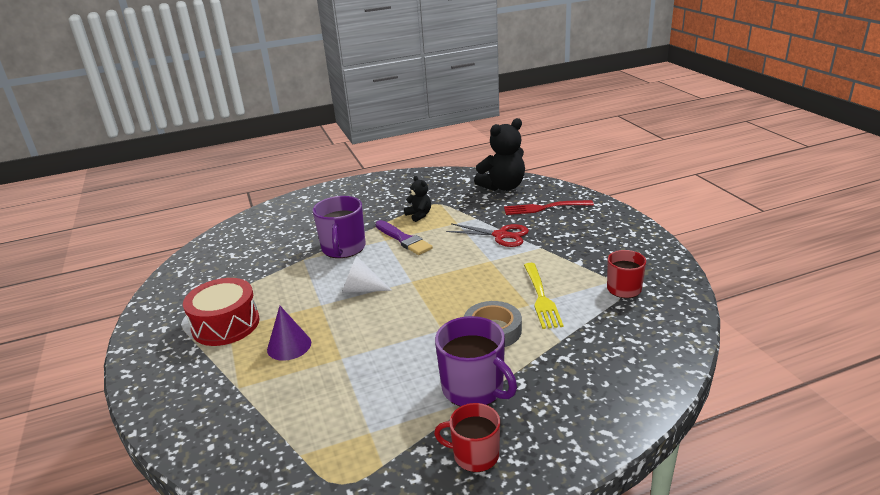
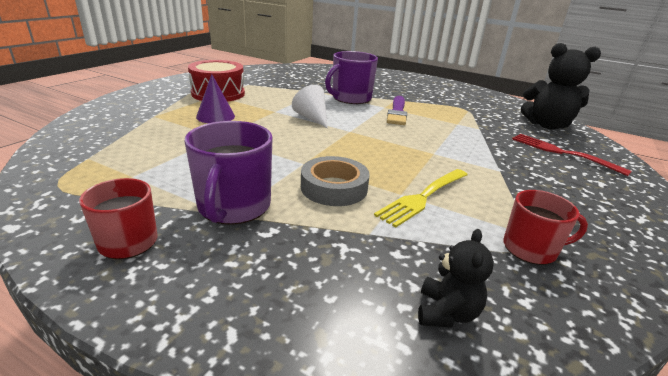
camera: 45 degrees right, 0 degrees up
black teddy bear [404,176,431,222] -> black teddy bear moved to [418,229,494,328]
red scissors [446,223,529,247] -> none

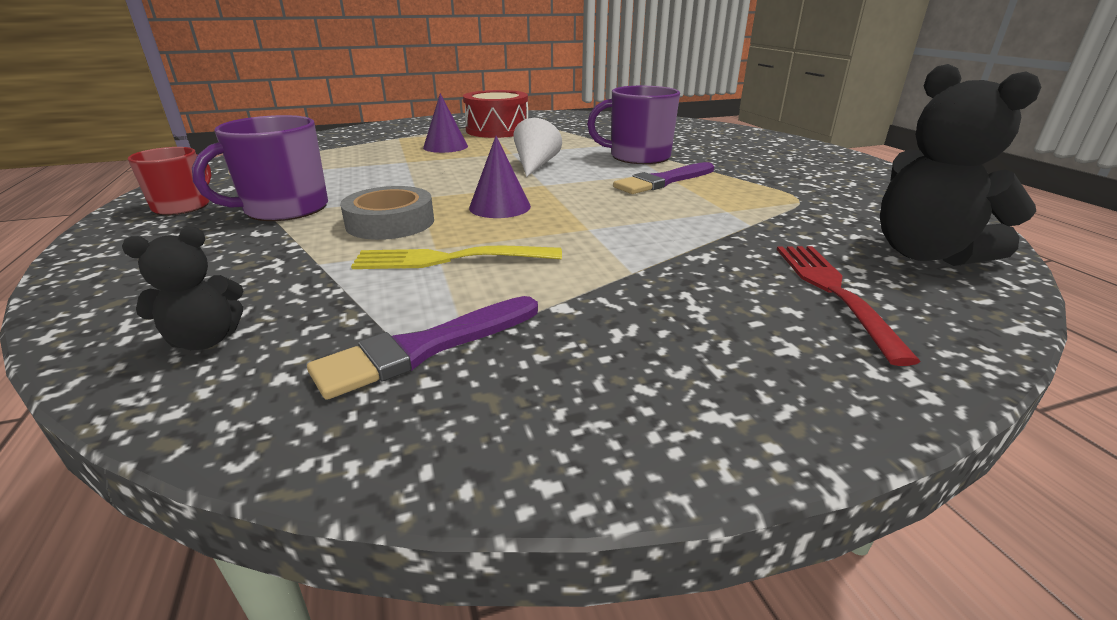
camera: 45 degrees right, 0 degrees up
red mug [504,190,588,265] -> purple brush [307,296,538,400]
none -> purple cone [469,136,531,218]

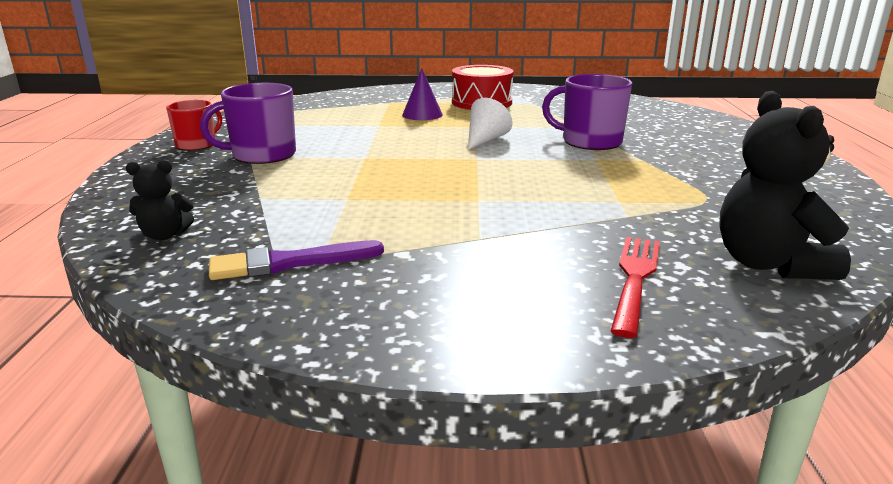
camera: 20 degrees right, 5 degrees down
grey tape [340,186,434,240] -> none
yellow fork [351,246,562,269] -> none
purple cone [469,136,531,218] -> none
purple brush [613,162,714,194] -> none

